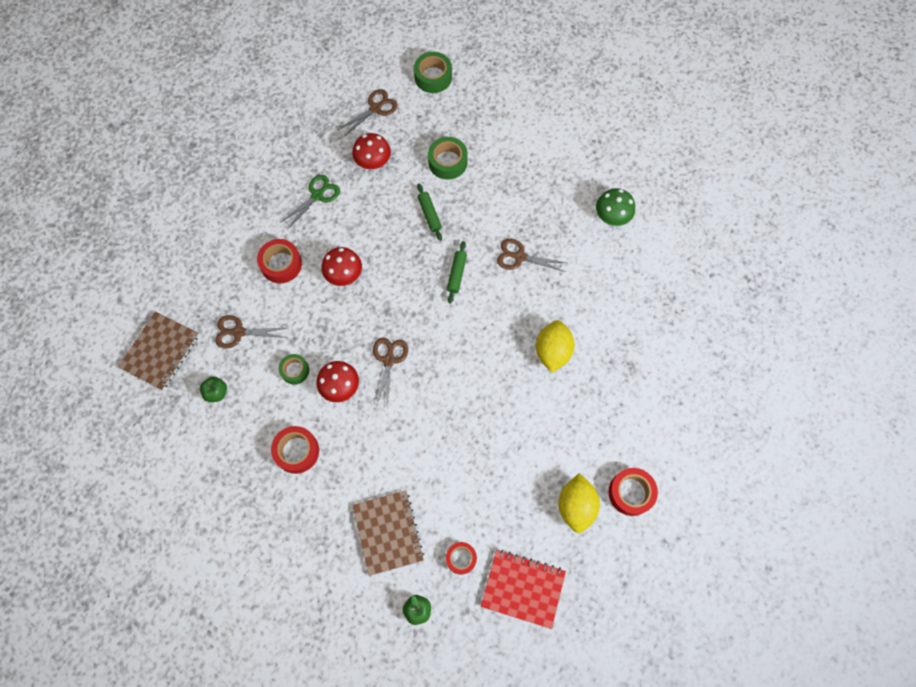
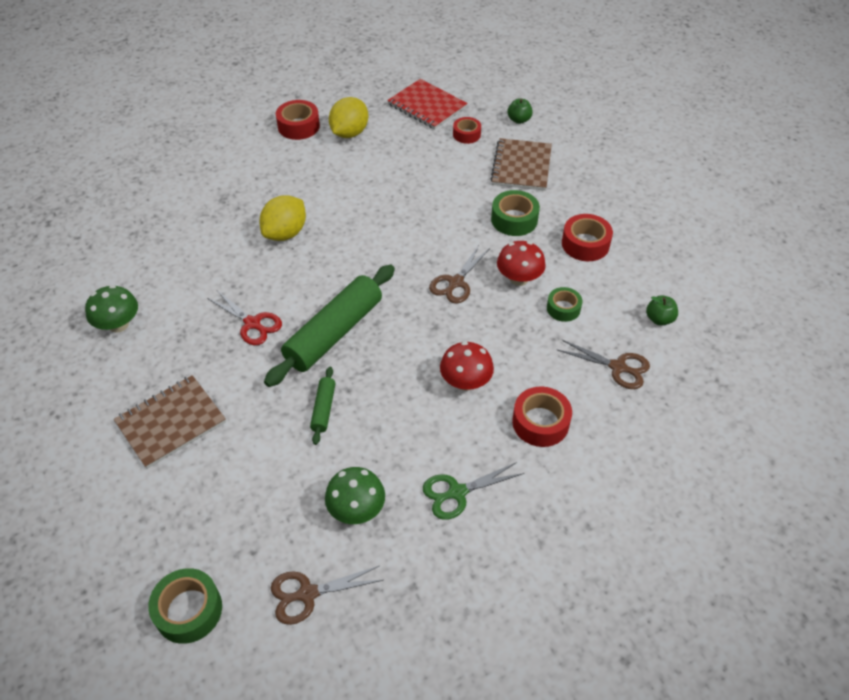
camera: 155 degrees left, 20 degrees down
brown notebook [118,312,199,390] -> brown notebook moved to [114,375,226,469]
red mushroom [352,133,391,169] -> green mushroom [325,467,385,524]
green tape [428,137,468,180] -> green tape moved to [491,190,540,236]
green rolling pin [447,241,467,304] -> green rolling pin [264,265,395,387], size x2.19
brown scissors [497,238,566,272] -> red scissors [207,291,282,345]

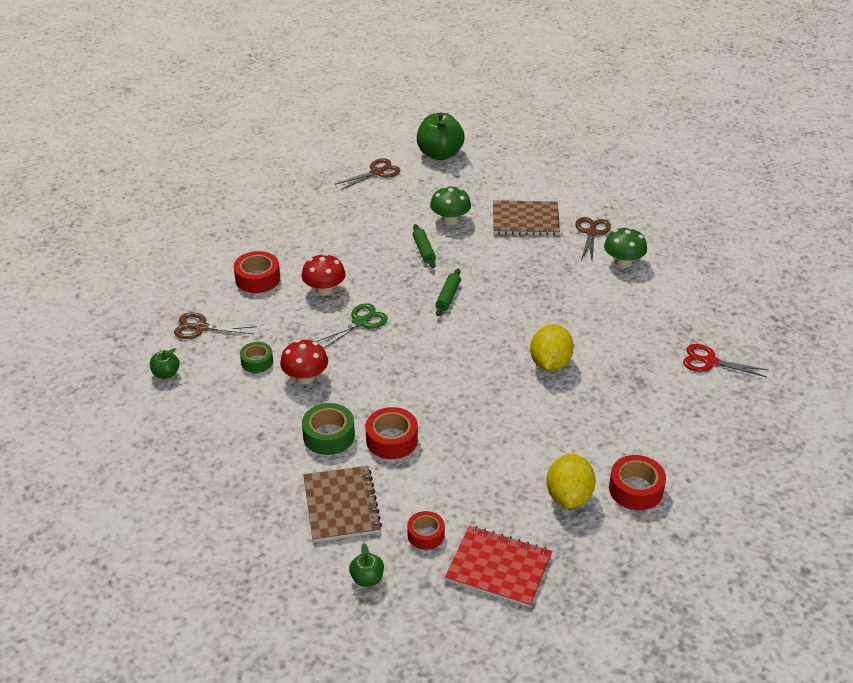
camera: 160 degrees right, 10 degrees down
brown notebook [114,375,226,469] -> brown notebook turned 60 degrees clockwise [493,200,560,236]
green tape [148,568,222,644] -> green apple [417,112,465,160]
red scissors [207,291,282,345] -> red scissors moved to [683,344,769,377]
green rolling pin [264,265,395,387] -> green rolling pin [436,268,461,316], size x0.46
green mushroom [325,467,385,524] -> green mushroom moved to [430,186,471,225]
green scissors [423,462,524,520] -> green scissors moved to [315,303,388,348]
brown scissors [429,245,490,304] -> brown scissors moved to [575,217,611,260]
red tape [562,214,613,261] -> red tape moved to [365,407,418,459]

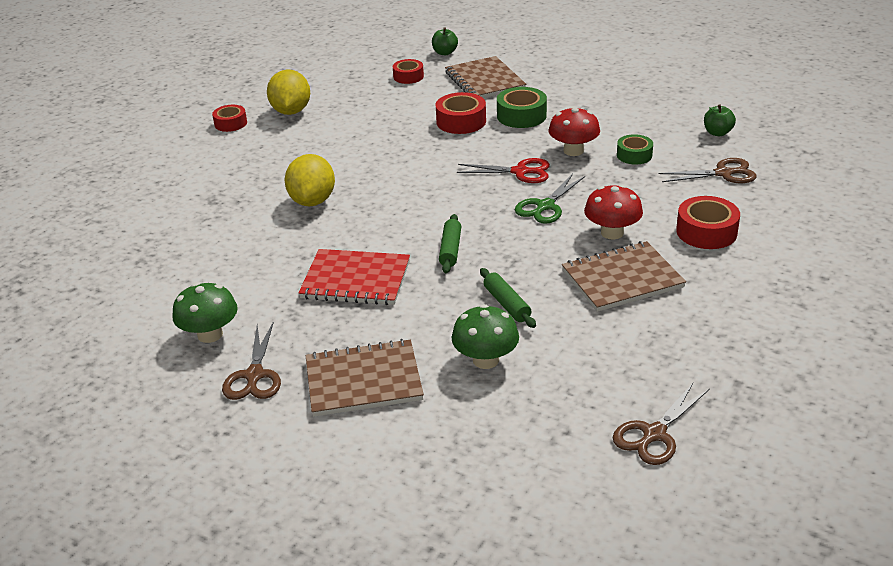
camera: 170 degrees right, 5 degrees down
green apple [417,112,465,160] -> none
red notebook [445,526,552,608] -> red notebook moved to [298,249,410,305]
red tape [609,455,666,510] -> red tape [212,105,247,132], size x0.66
red scissors [683,344,769,377] -> red scissors moved to [457,158,550,183]
none -> brown notebook [562,241,686,312]

